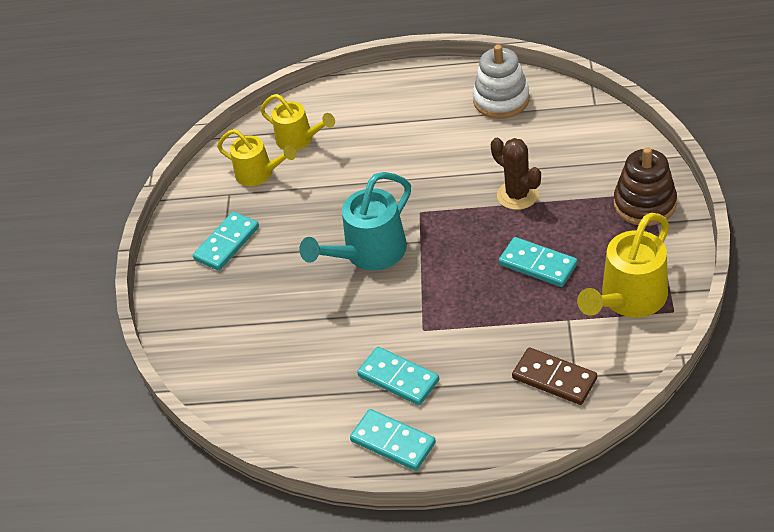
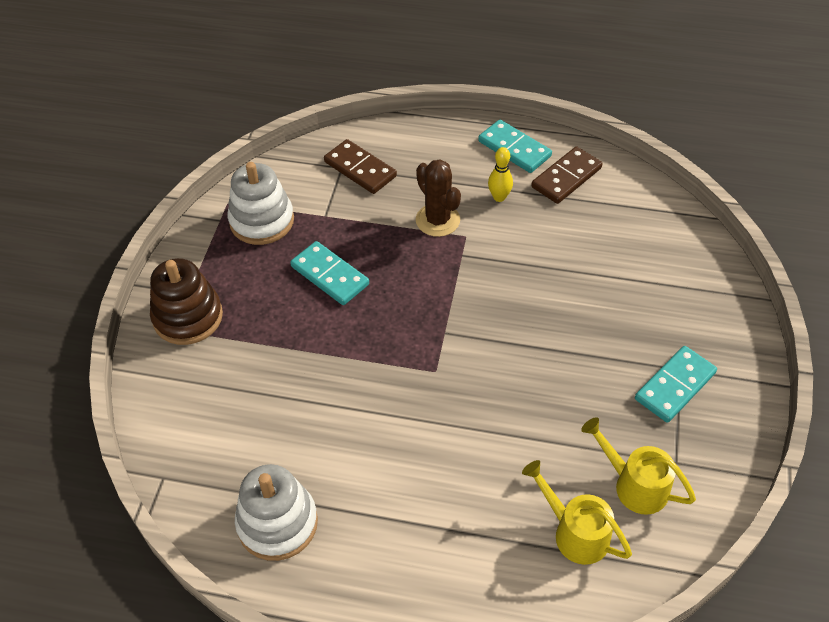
camera: 175 degrees left, 5 degrees up
turquoise watering can [299,172,411,270] -> none
turquoise domino [357,347,439,405] -> yellow bowling pin [488,147,513,202]
brown cactus [491,138,541,210] -> brown cactus moved to [416,159,461,237]
yellow watering can [577,213,669,317] -> white stacking toy [228,162,294,245]
none -> brown domino [531,146,602,204]

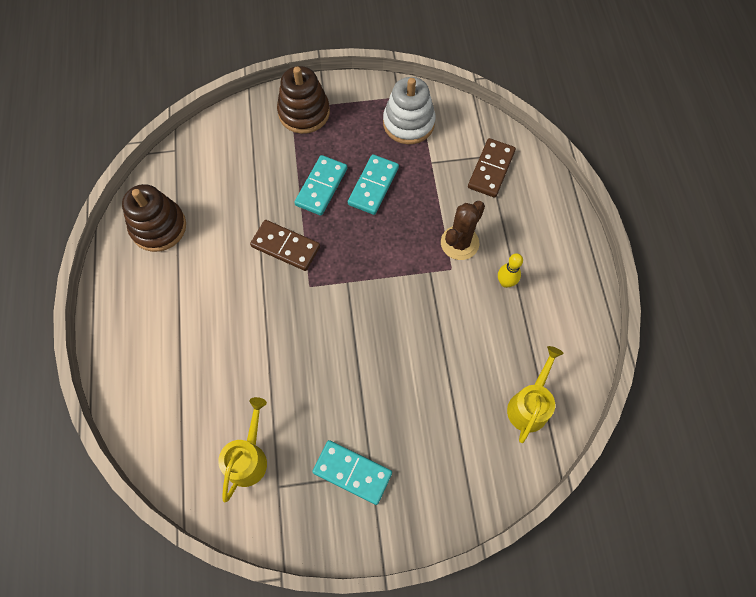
camera: 70 degrees right, 15 degrees up
white stacking toy [235,464,318,561] -> brown stacking toy [122,184,186,252]
turquoise domino [478,120,552,173] -> turquoise domino moved to [294,155,347,216]
yellow watering can [522,460,632,565] -> yellow watering can moved to [507,346,563,443]
brown domino [531,146,602,204] -> brown domino moved to [250,220,320,271]

